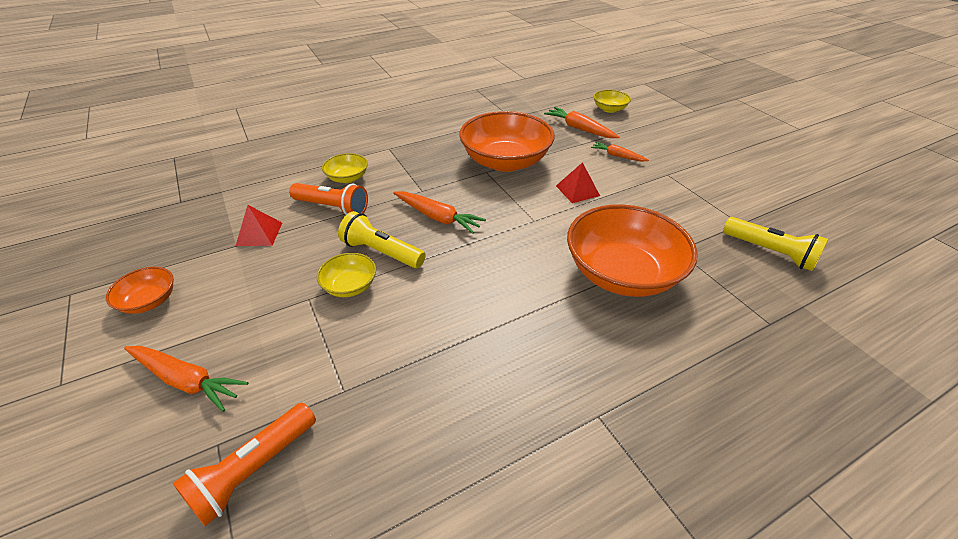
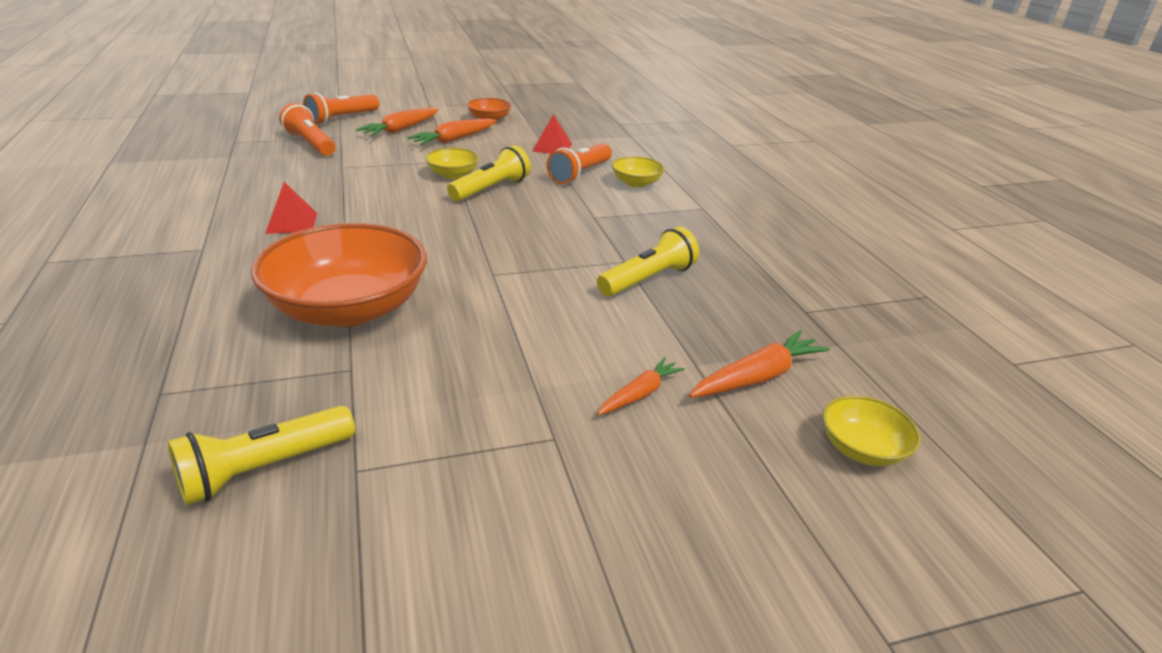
camera: 100 degrees right, 10 degrees down
orange carrot [393,191,486,234] -> orange carrot moved to [407,119,497,145]
orange bowl [459,111,555,172] -> yellow flashlight [597,227,699,297]
red pyramid [556,162,600,203] -> red pyramid moved to [265,182,317,234]
none -> orange flashlight [303,92,379,125]

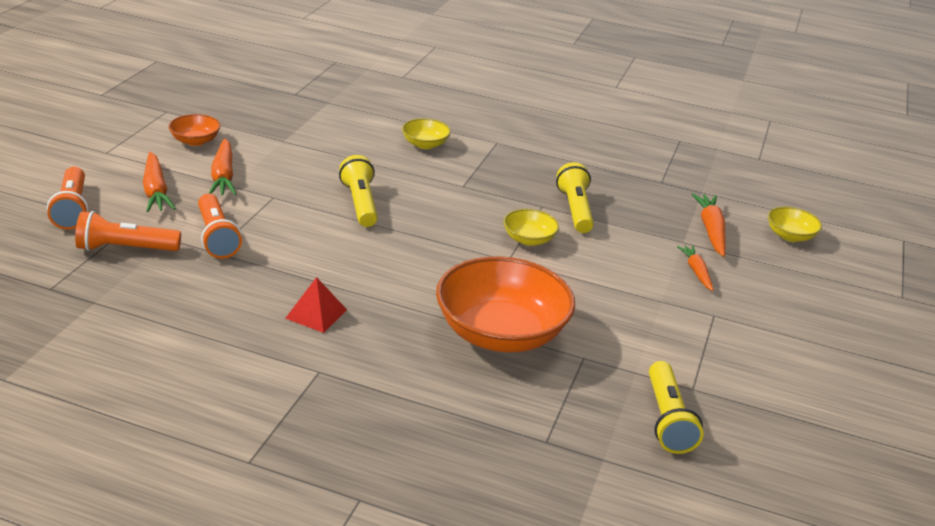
camera: 55 degrees left, 0 degrees up
yellow bowl [425,148,479,179] -> yellow bowl moved to [503,209,559,246]
red pyramid [532,114,572,154] -> none
orange flashlight [547,143,612,184] -> orange flashlight moved to [198,194,242,259]

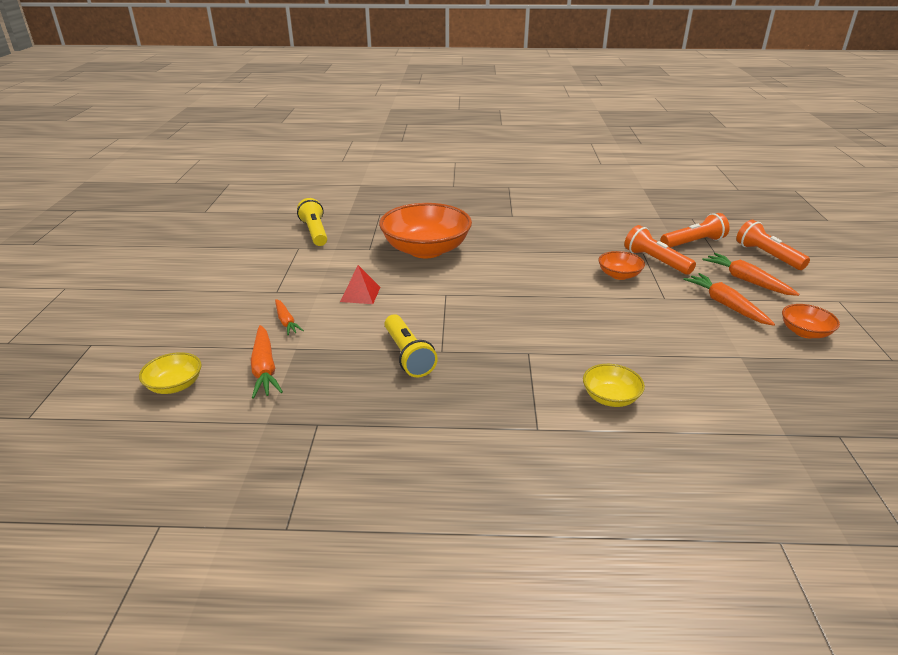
camera: 165 degrees right, 0 degrees up
red pyramid [285,277,347,333] -> red pyramid moved to [340,265,380,304]
yellow flashlight [339,155,378,227] -> none
yellow bowl [503,209,559,246] -> none
none -> orange bowl [598,251,645,280]

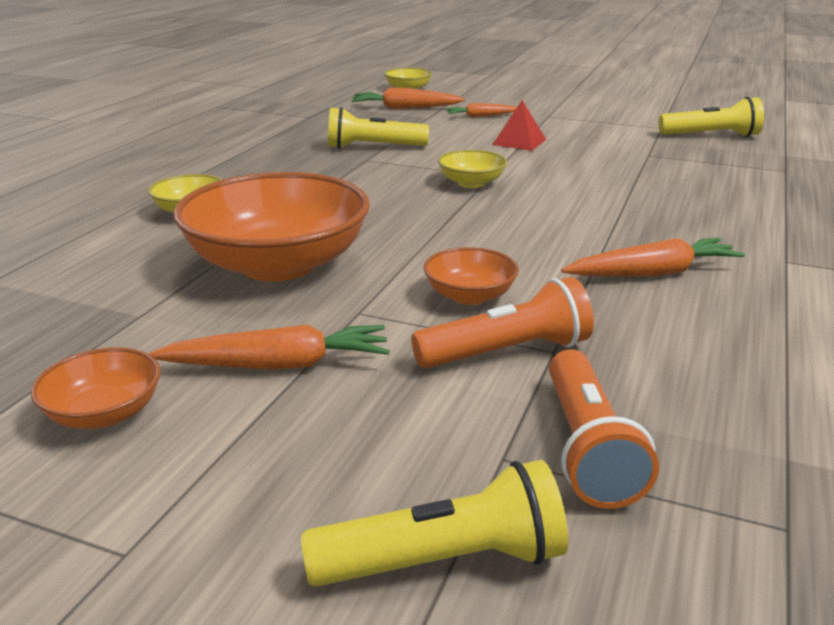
camera: 110 degrees right, 5 degrees down
orange bowl [379,203,472,258] -> orange bowl moved to [173,172,370,282]
orange carrot [702,253,800,296] -> orange carrot moved to [562,238,745,276]
orange flashlight [736,220,810,270] -> yellow flashlight [301,460,568,587]
none -> yellow bowl [438,150,507,188]

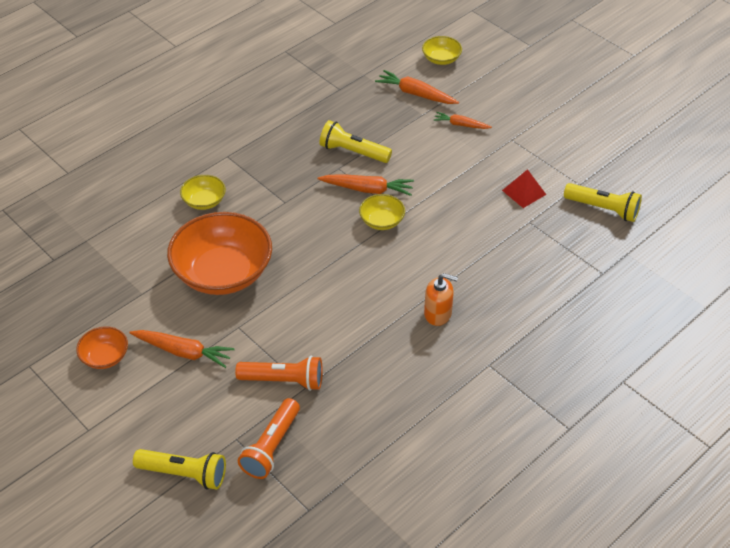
camera: 25 degrees right, 20 degrees up
orange bowl [424,247,519,305] -> none
red pyramid [492,100,546,151] -> red pyramid moved to [502,169,546,208]
orange carrot [562,238,745,276] -> orange carrot moved to [317,175,414,196]
none -> orange soap dispenser [424,273,458,326]

